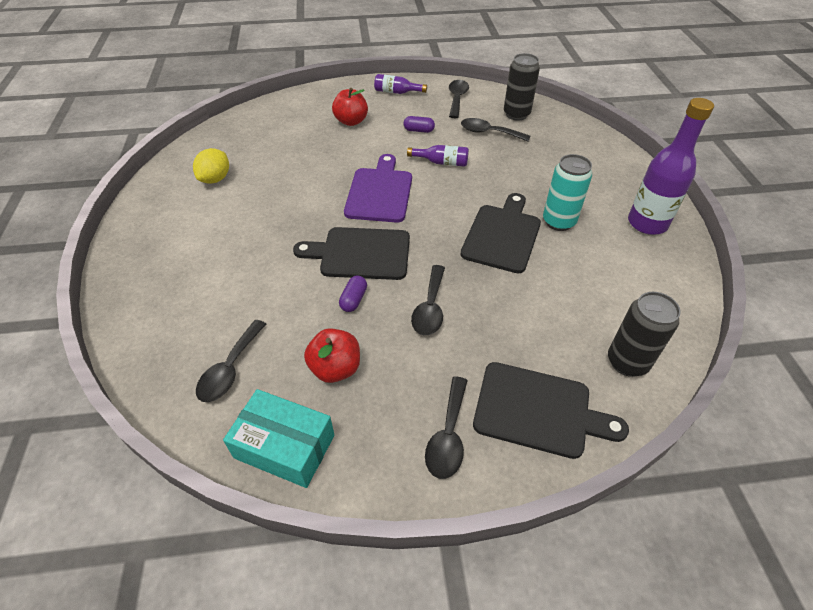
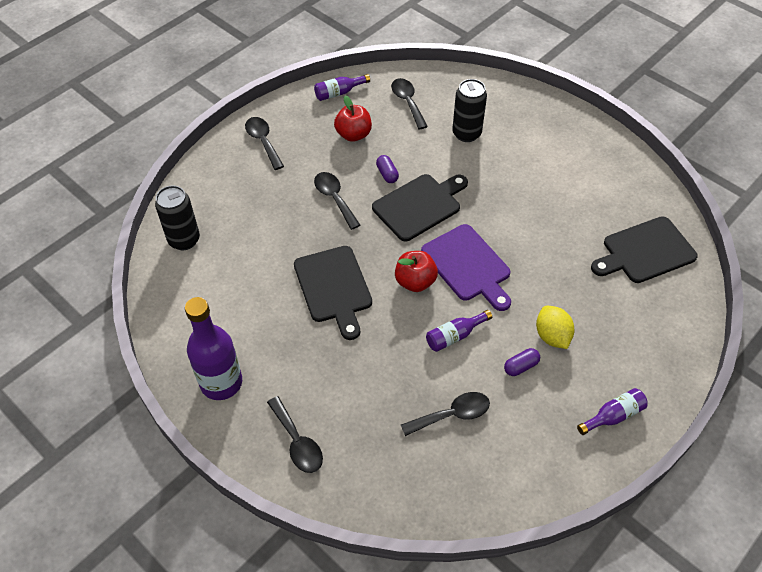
camera: 140 degrees right, 5 degrees up
yellow lemon [193,148,229,184] -> yellow lemon moved to [536,306,574,349]
turquoise box [223,389,334,488] -> purple bottle [314,74,370,101]
red apple [332,88,368,126] -> red apple moved to [395,251,438,292]
black spoon [449,80,469,118] -> black spoon moved to [267,396,323,473]
black cutting board [473,362,629,459] -> black cutting board moved to [591,216,698,283]
black can [504,53,540,121] -> black can moved to [452,79,487,142]
turquoise can [543,154,592,231] -> none

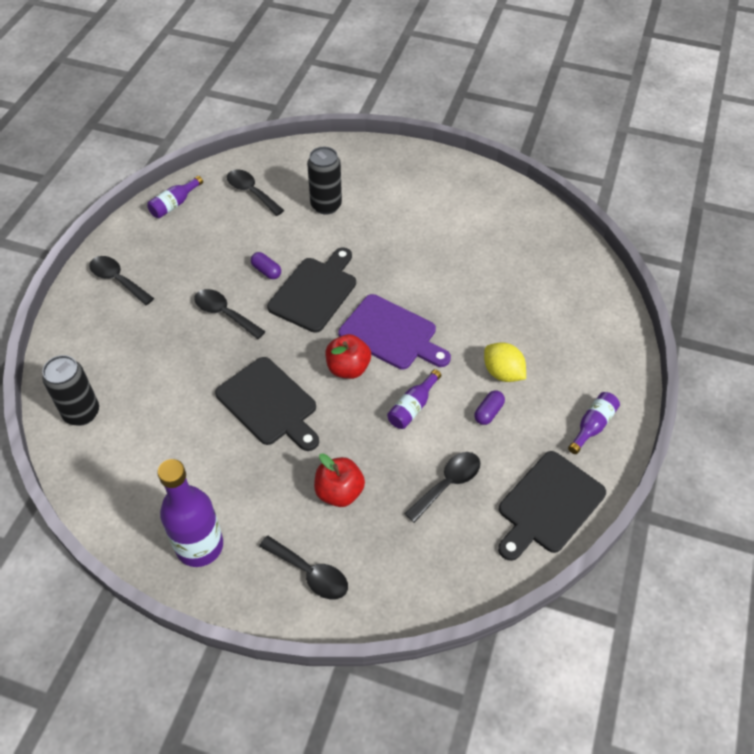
camera: 25 degrees left, 0 degrees up
red apple [334,95,372,142] -> red apple moved to [314,454,365,507]
black cutting board [591,216,698,283] -> black cutting board moved to [498,451,606,561]

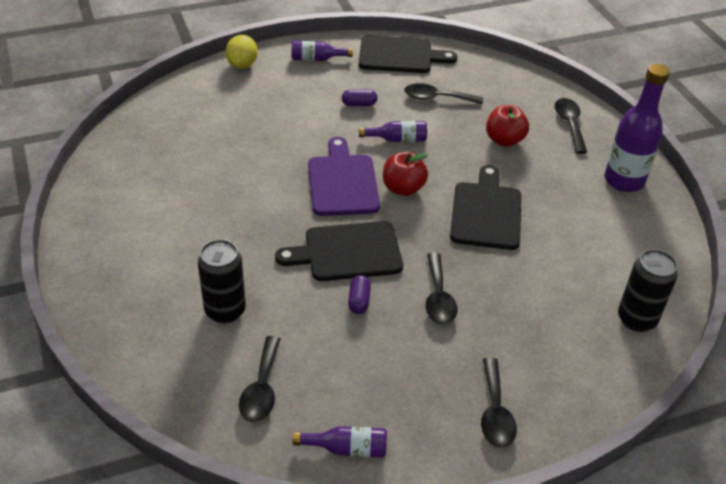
camera: 130 degrees left, 10 degrees down
yellow lemon [484,343,526,382] -> yellow lemon moved to [225,35,258,69]

